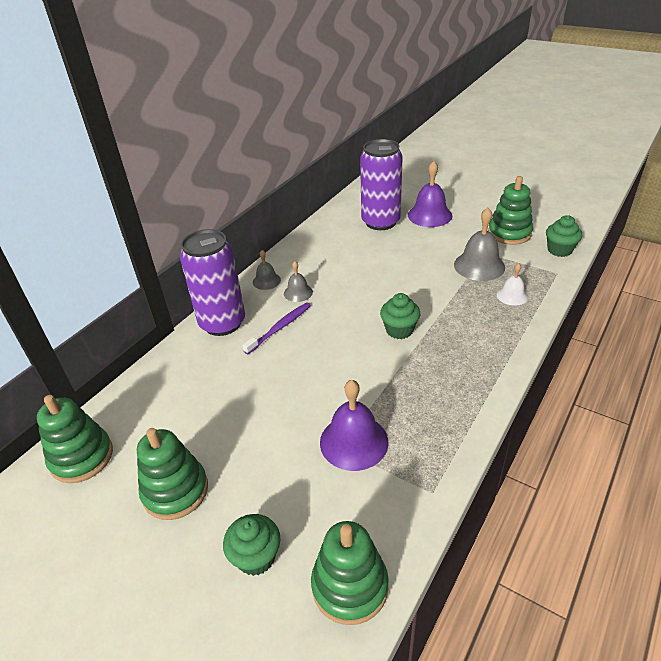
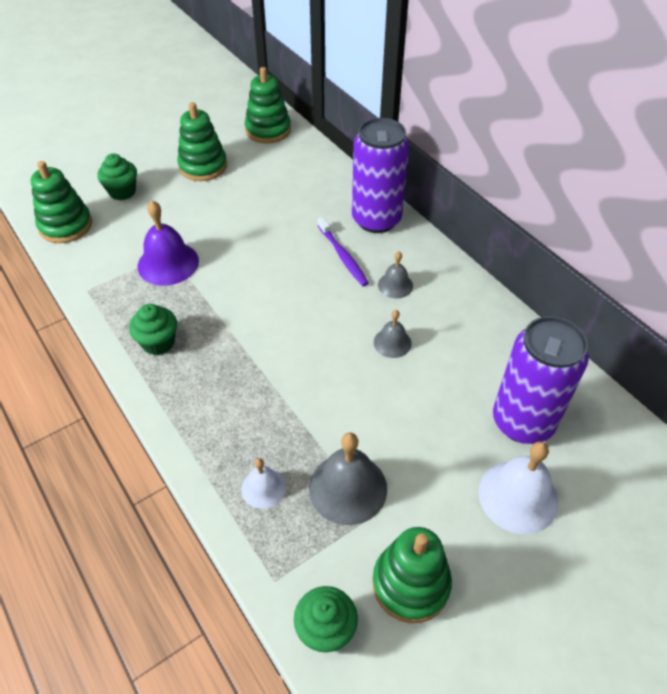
camera: 110 degrees right, 10 degrees up
grey bell [253,250,281,290] -> grey bell moved to [374,310,412,358]
green cupcake [380,293,420,339] -> green cupcake moved to [129,304,177,355]
purple bell [408,161,452,227] -> white bell [478,441,559,534]

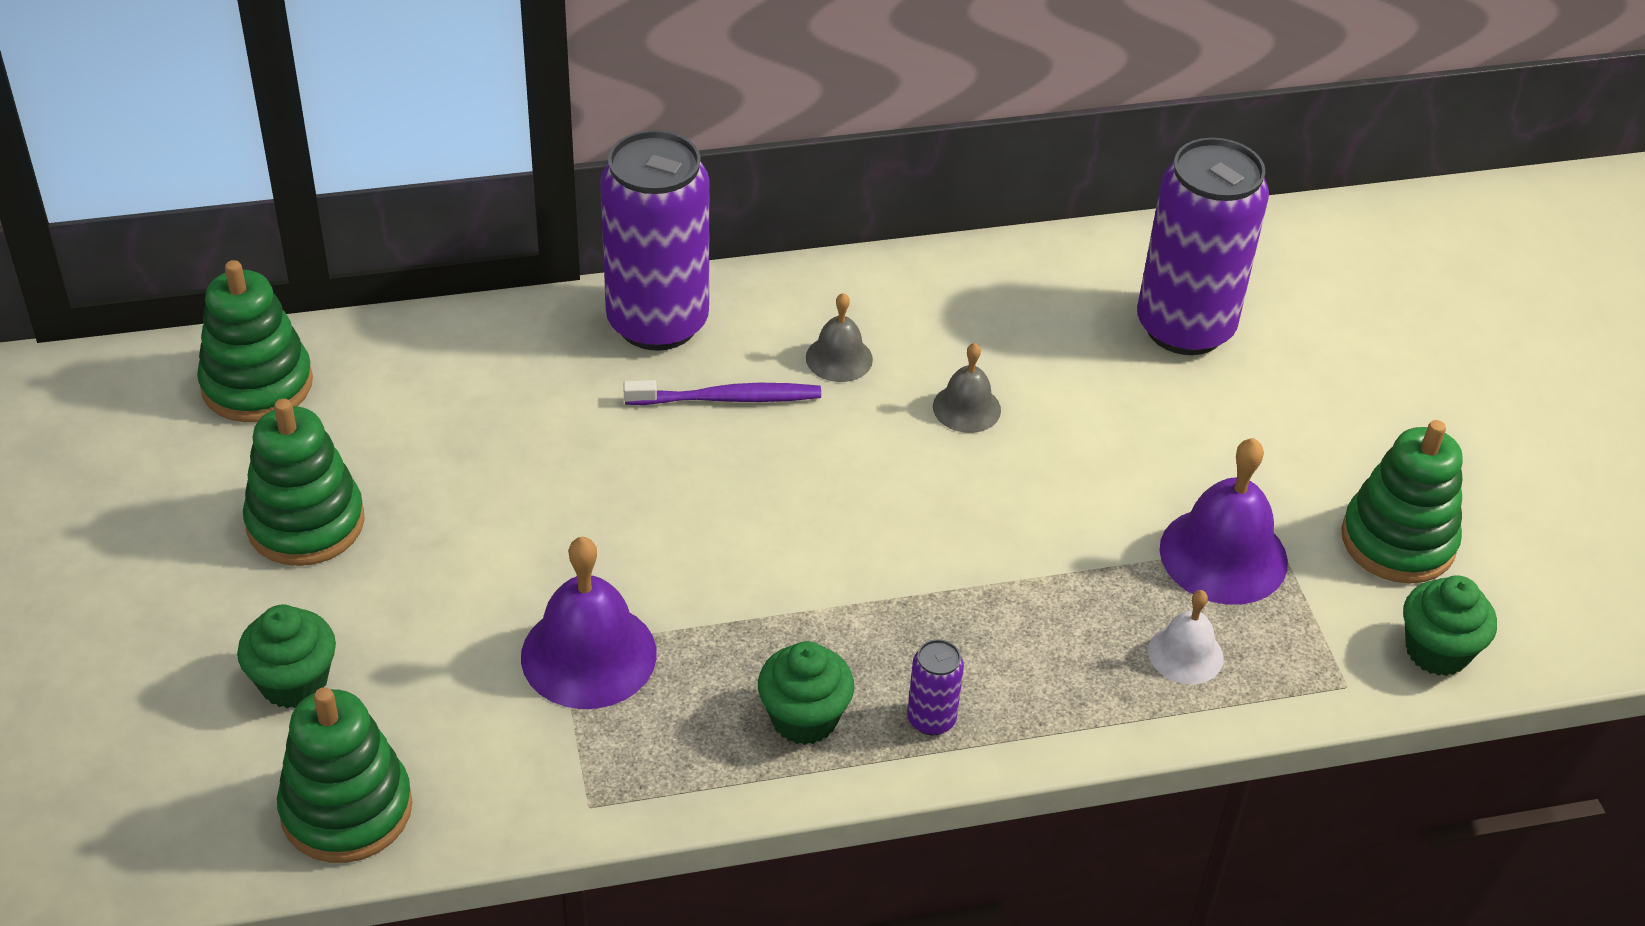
camera: 70 degrees left, 5 degrees down
grey bell [309,433,387,525] -> purple bell [1159,438,1288,605]
white bell [478,441,559,534] -> none
none -> purple can [907,639,964,736]

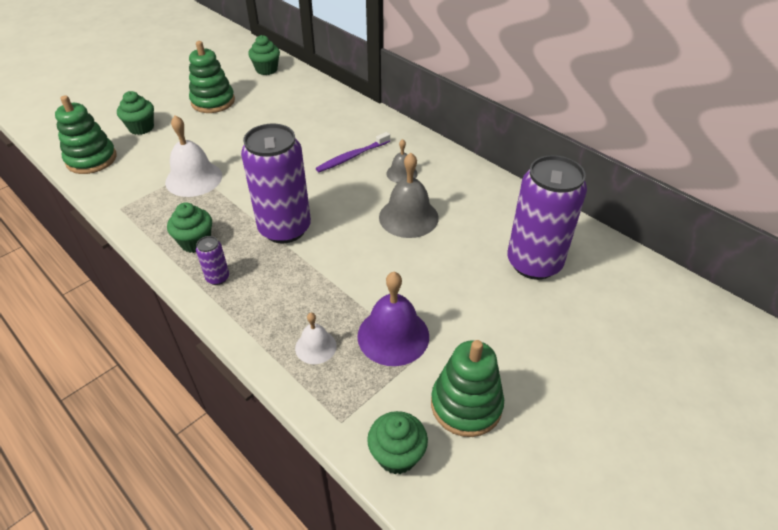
camera: 60 degrees right, 0 degrees up
green stacking toy [197,260,313,422] -> green cupcake [248,35,280,75]
purple bell [521,537,657,709] -> white bell [165,115,222,197]
purple can [600,130,709,351] -> purple can moved to [241,123,311,244]
purple toothbrush [623,380,821,405] -> purple toothbrush turned 90 degrees clockwise [315,132,390,172]
grey bell [933,343,1001,433] -> grey bell [379,153,439,238], size x1.77

